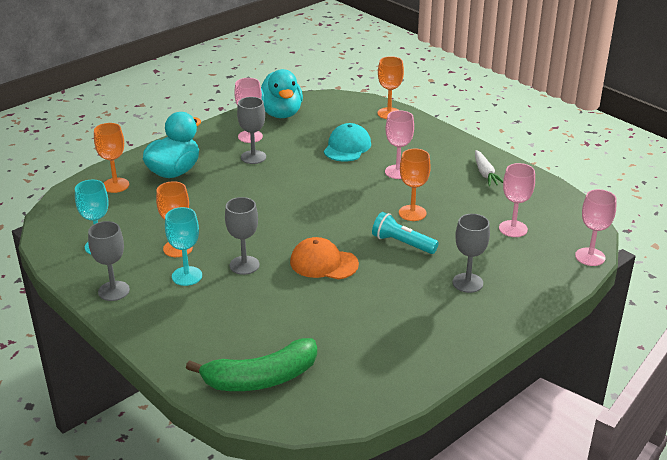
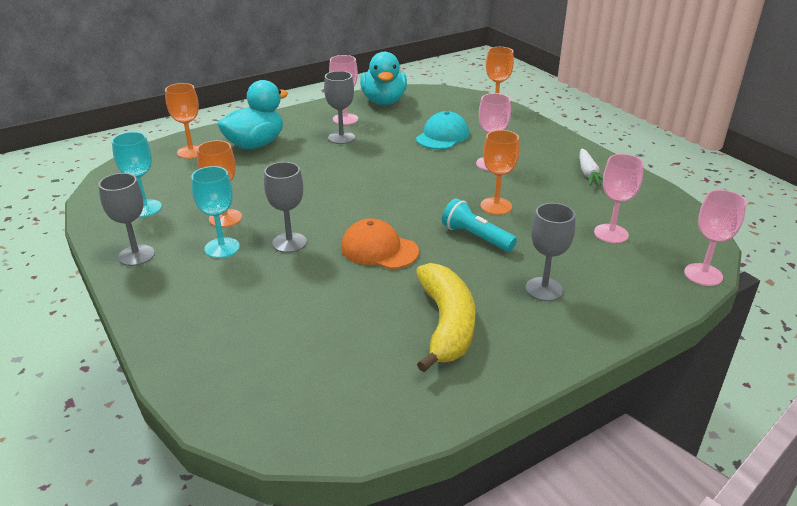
camera: 10 degrees right, 0 degrees up
green banana [186,338,317,391] -> none
none -> yellow banana [416,263,476,372]

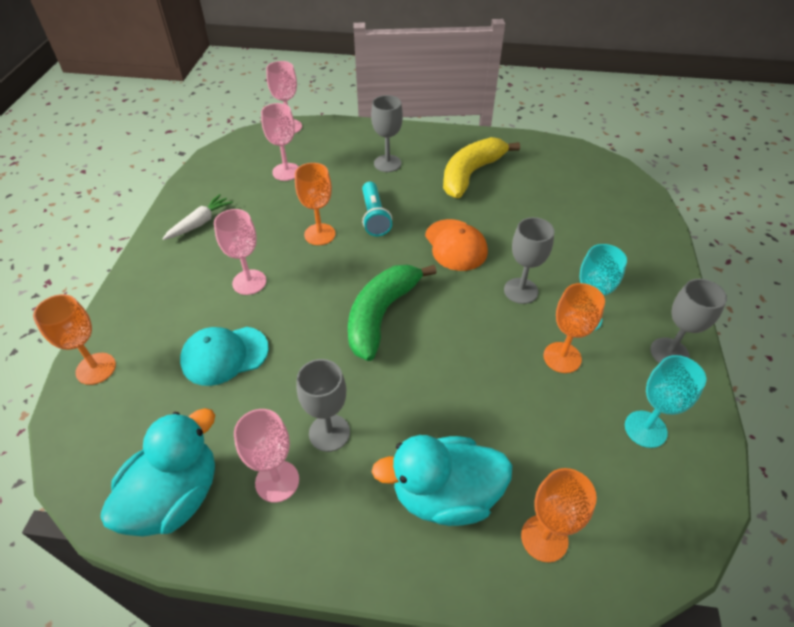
camera: 140 degrees left, 15 degrees up
none -> green banana [348,265,437,361]

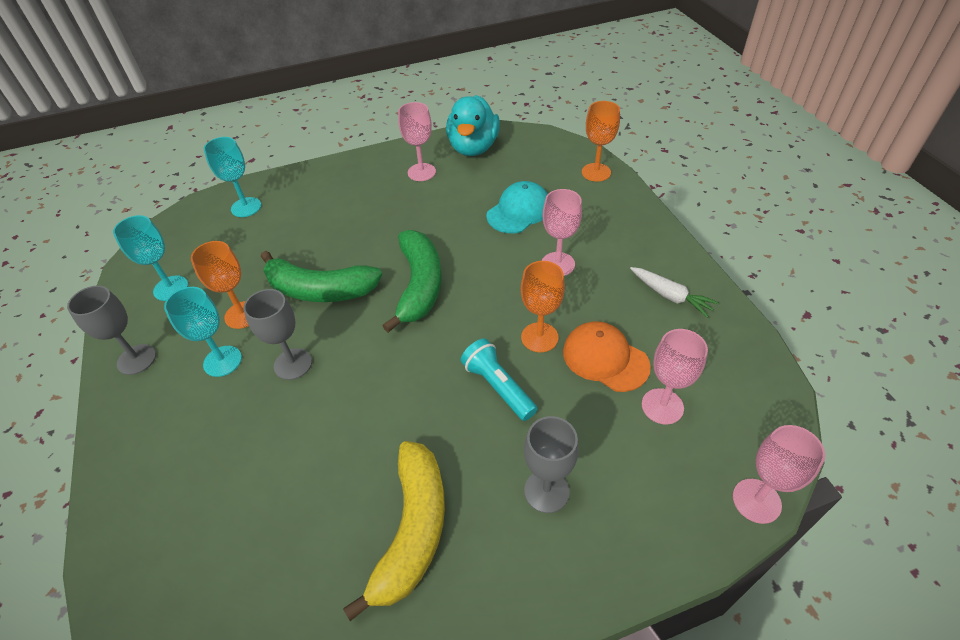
camera: 155 degrees right, 0 degrees up
white carrot [162,194,233,240] -> white carrot turned 60 degrees counterclockwise [630,267,719,318]
grey goblet [297,359,350,452] -> none
turquoise duck [372,435,513,526] -> none
orange cap [425,219,488,271] -> orange cap moved to [563,322,651,392]
orange goblet [521,468,597,563] -> turquoise goblet [204,137,261,217]
none -> green banana [261,251,382,302]

